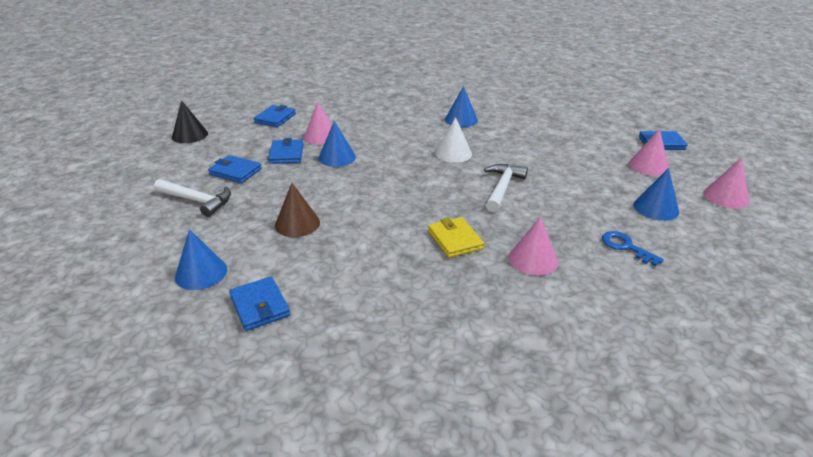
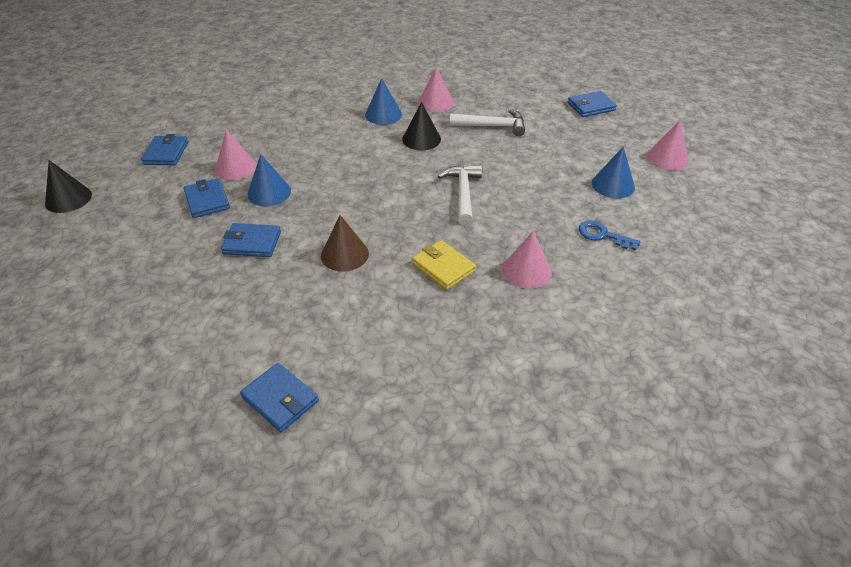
camera: 20 degrees left, 10 degrees up
white hammer [154,179,231,217] -> white hammer moved to [450,109,525,136]
blue cone [175,229,227,290] -> none
blue wallet [208,155,262,183] -> blue wallet moved to [221,223,281,257]
brown cone [275,183,320,237] -> brown cone moved to [321,215,369,272]
white cone [435,117,472,163] -> none
pink cone [629,129,669,176] -> pink cone moved to [418,67,454,112]
none -> black cone [402,102,441,150]

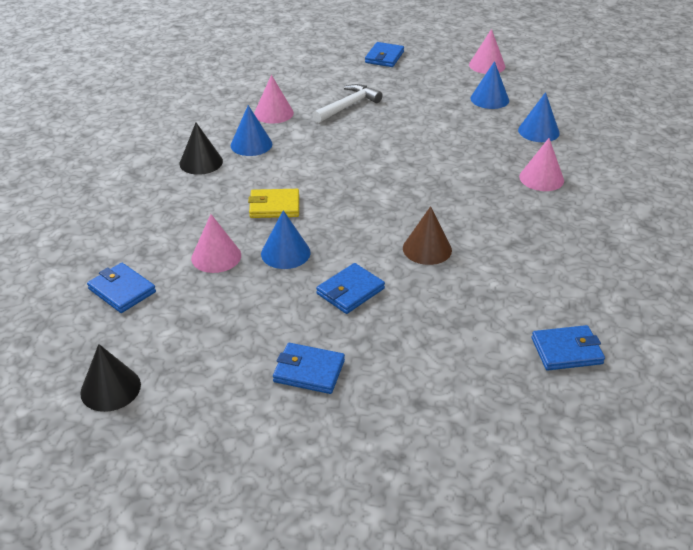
camera: 50 degrees left, 5 degrees down
blue wallet [183,178,230,218] -> blue wallet moved to [273,343,345,394]
black cone [402,102,441,150] -> black cone moved to [180,123,223,175]
yellow wallet [412,240,476,290] -> yellow wallet moved to [248,189,299,218]
white hammer [438,165,482,225] -> none
blue key [579,221,641,250] -> blue cone [518,92,560,142]

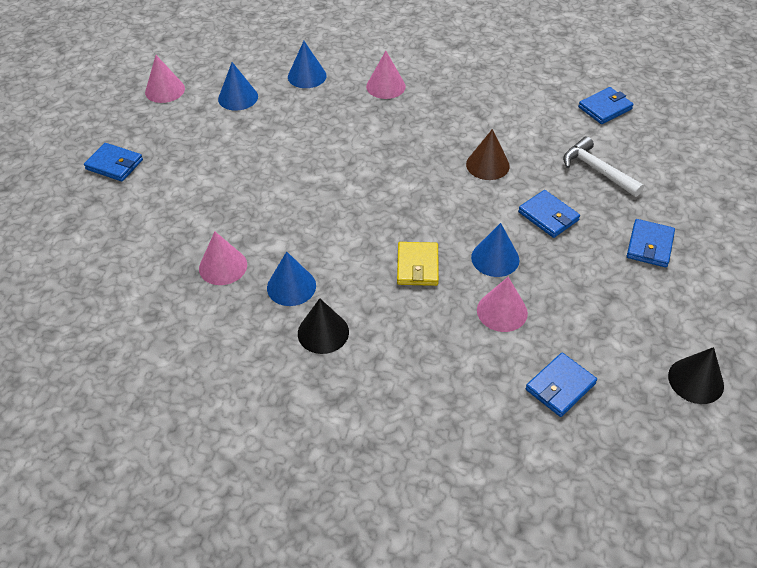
camera: 85 degrees left, 10 degrees up
white hammer [312,84,383,123] -> white hammer moved to [563,136,644,197]
blue wallet [532,325,605,370] -> blue wallet turned 60 degrees clockwise [578,87,634,124]

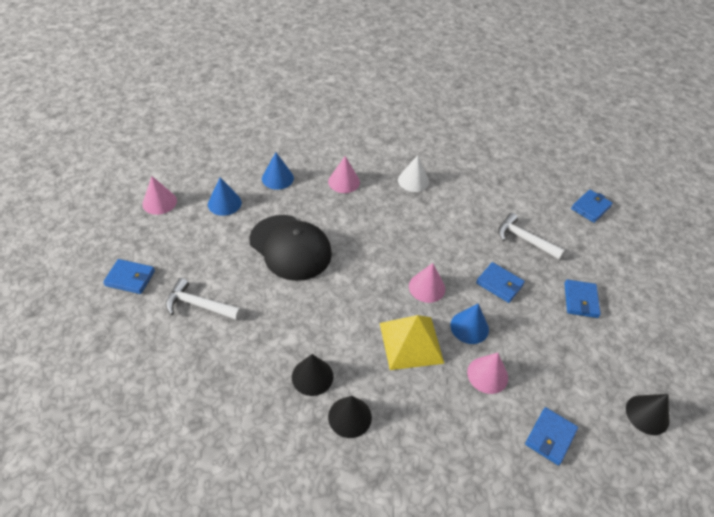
camera: 15 degrees left, 0 degrees up
pink cone [199,232,247,285] -> pink cone moved to [409,263,445,303]
blue cone [267,252,316,306] -> black cone [292,354,334,396]
yellow wallet [397,242,439,286] -> yellow pyramid [380,315,444,370]
brown cone [466,129,510,180] -> none
blue wallet [578,87,634,124] -> blue wallet moved to [571,190,613,223]
none -> white hammer [166,278,241,320]
none -> black cap [249,215,332,281]
none -> white cone [398,155,429,192]

